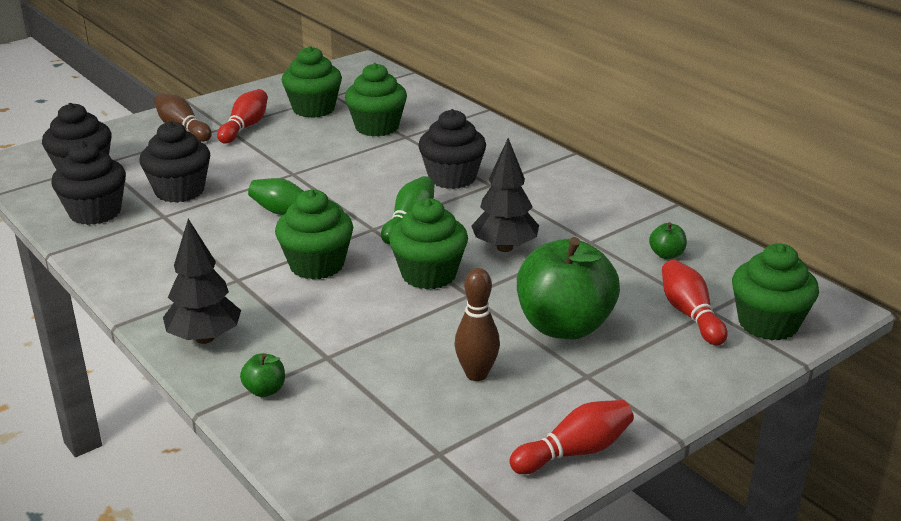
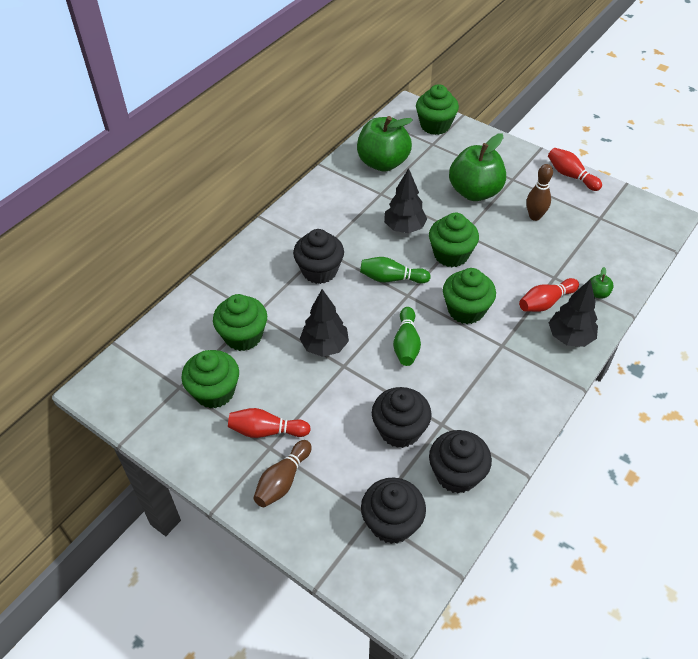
camera: 105 degrees left, 20 degrees up
green apple [649,222,687,259] -> green apple [357,116,413,172], size x2.49
red bowling pin [662,260,727,345] -> red bowling pin moved to [519,278,579,312]
none -> black tree [300,289,349,357]

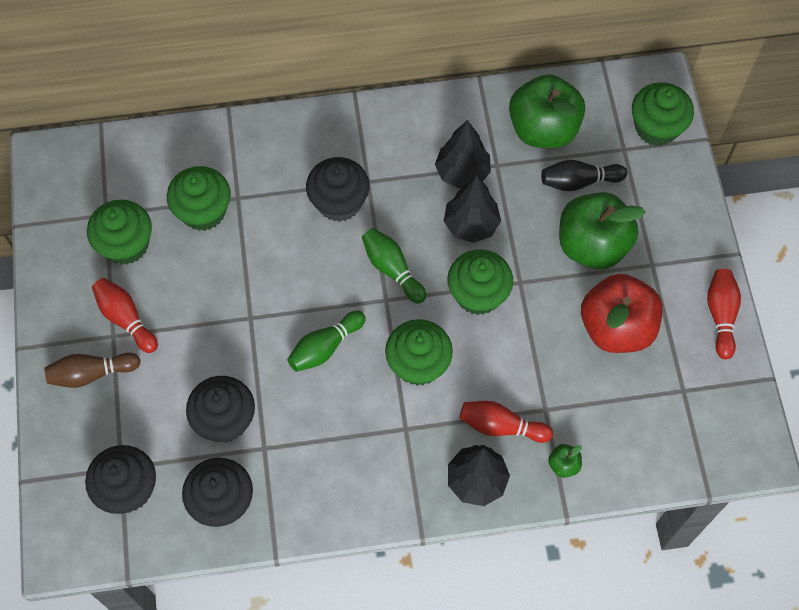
camera: 45 degrees right, 15 degrees up
black tree [300,289,349,357] -> black tree moved to [435,120,491,189]
brown bowling pin [526,164,553,221] -> red apple [581,274,663,353]
none -> black bowling pin [541,160,627,191]

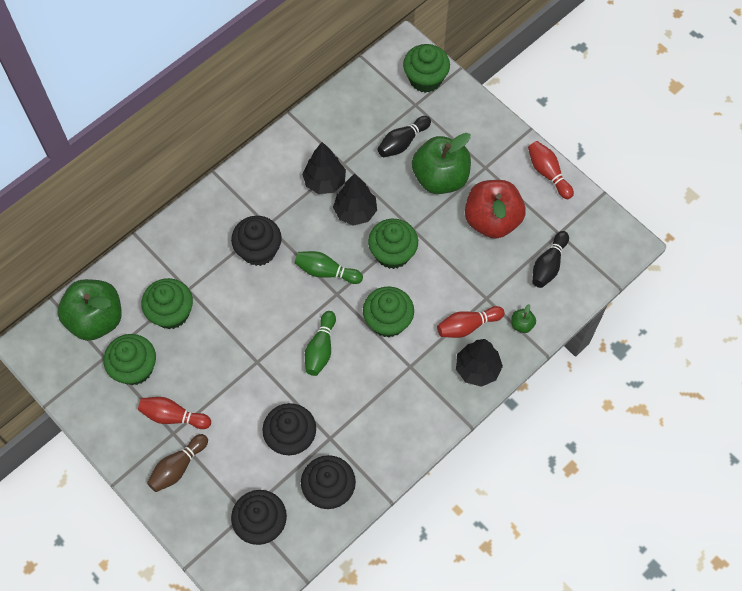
camera: 35 degrees left, 0 degrees up
green apple [509,74,585,148] -> green apple moved to [58,279,122,341]
none -> black bowling pin [532,231,569,288]

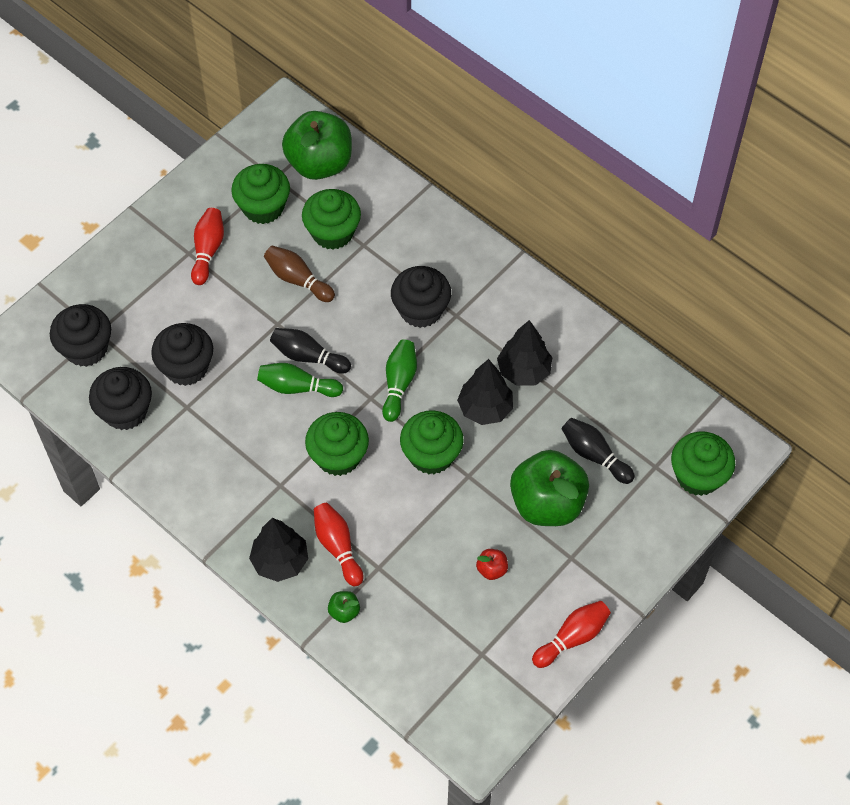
camera: 85 degrees right, 5 degrees down
brown bowling pin [147,434,208,492] -> brown bowling pin moved to [264,246,335,302]
red apple [465,180,526,239] -> red apple [476,549,508,580], size x0.40
black bowling pin [532,231,569,288] -> black bowling pin moved to [270,328,351,374]

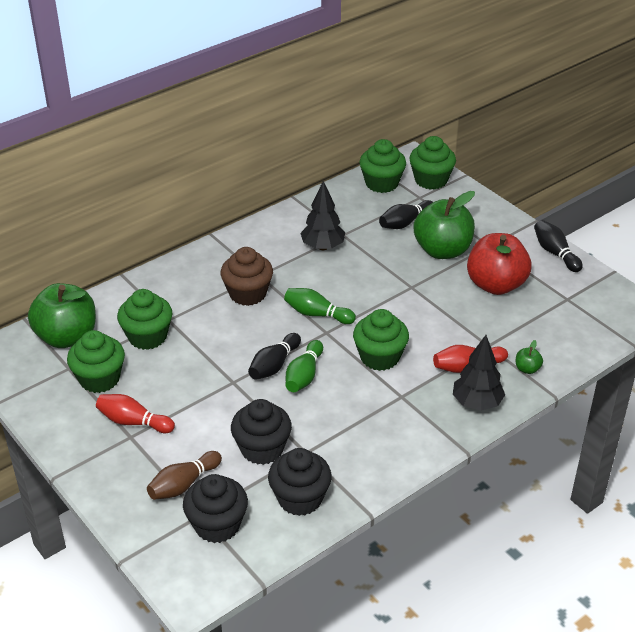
camera: 80 degrees left, 20 degrees down
brown bowling pin [264,246,335,302] -> brown bowling pin moved to [147,451,222,500]
black cupcake [391,266,451,328] -> brown cupcake [221,247,273,306]
green cupcake [400,410,464,475] -> green cupcake moved to [359,139,406,193]
black tree [457,359,513,425] -> none
red apple [476,549,508,580] -> red apple [467,233,532,295], size x2.49
red bowling pin [532,601,611,668] -> black bowling pin [534,220,583,272]

